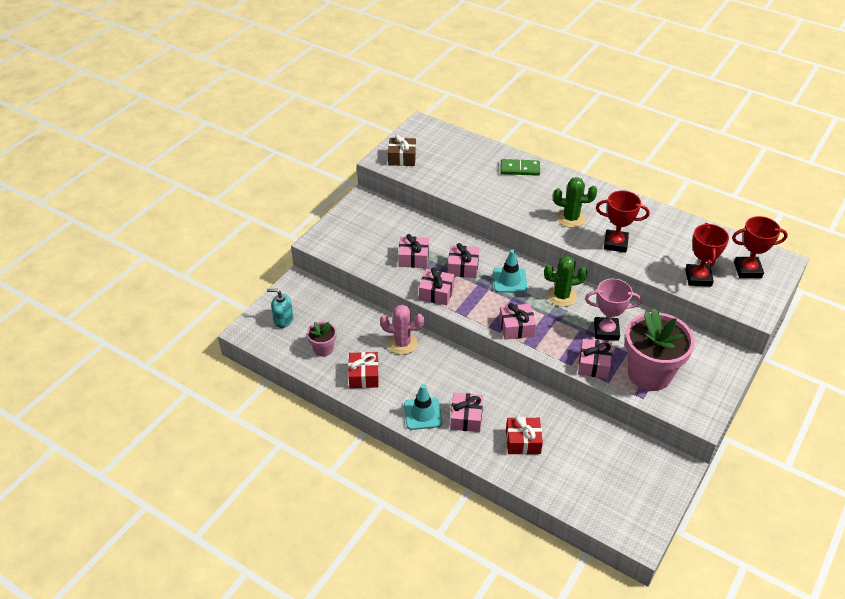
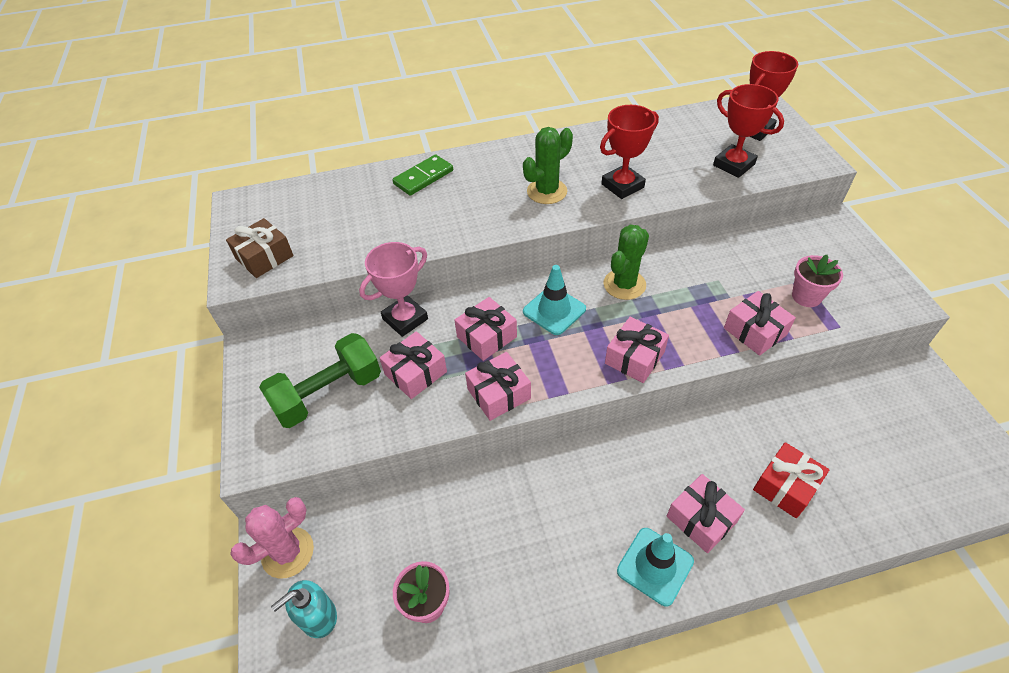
camera: 45 degrees left, 5 degrees up
red gift [348,352,379,388] -> none
pink cactus [380,305,424,355] -> pink cactus moved to [230,497,314,579]
pink trophy [585,278,642,341] -> pink trophy moved to [359,242,428,337]
pink flower pot [625,308,695,391] -> pink flower pot [792,255,843,307], size x0.48
none -> green dumbbell [259,333,381,428]

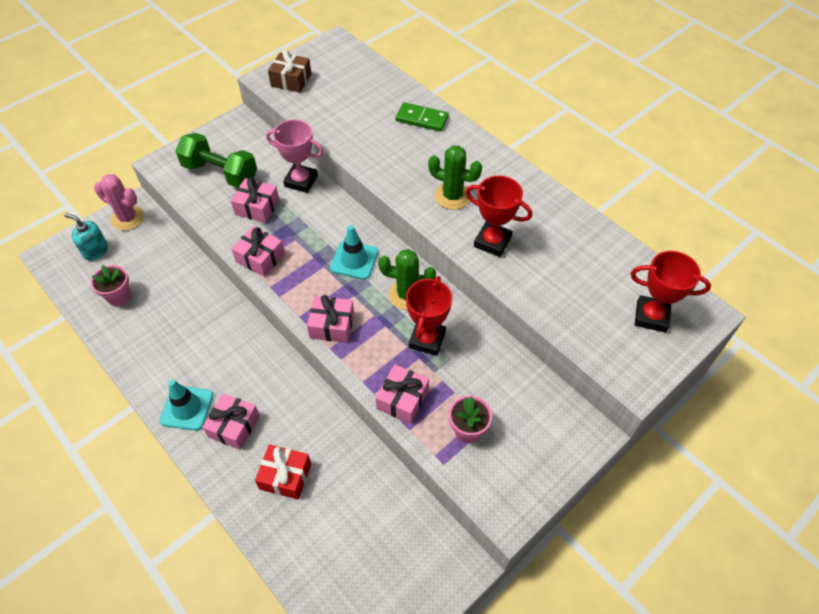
camera: 60 degrees right, 5 degrees up
pink gift [454,297,517,361] -> none
red trophy [713,84,784,178] -> red trophy moved to [406,276,452,356]

